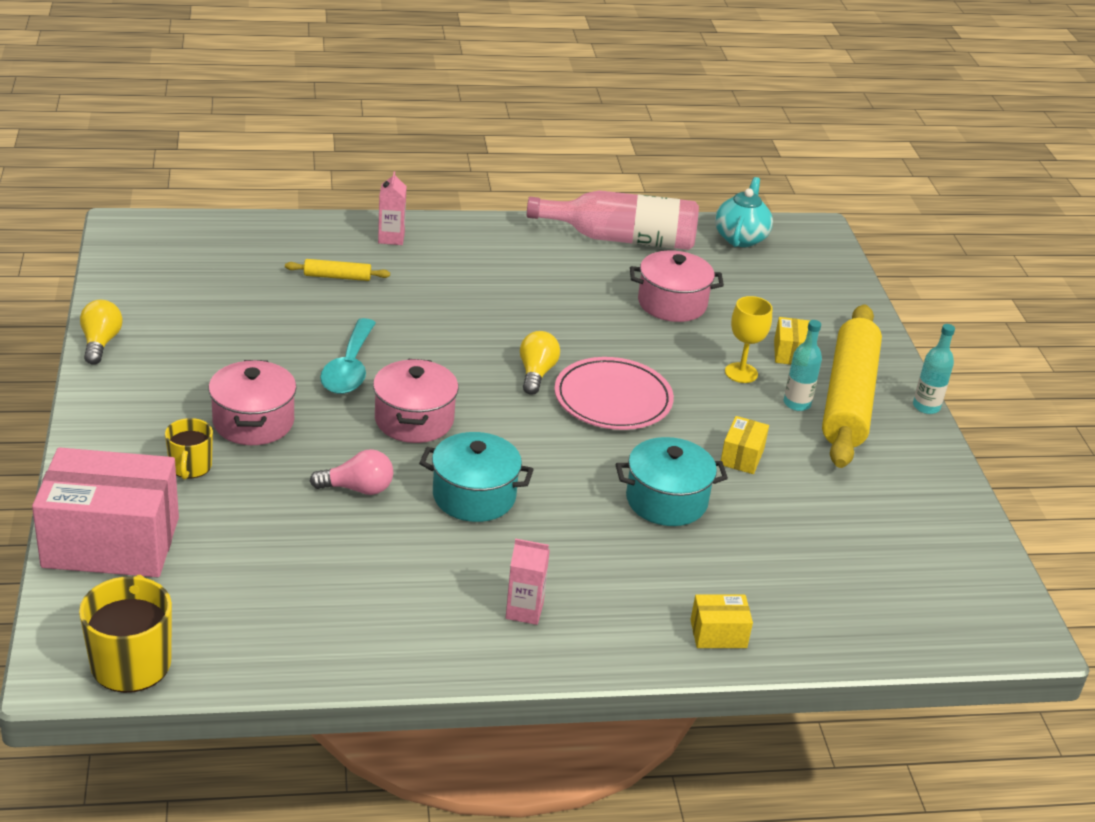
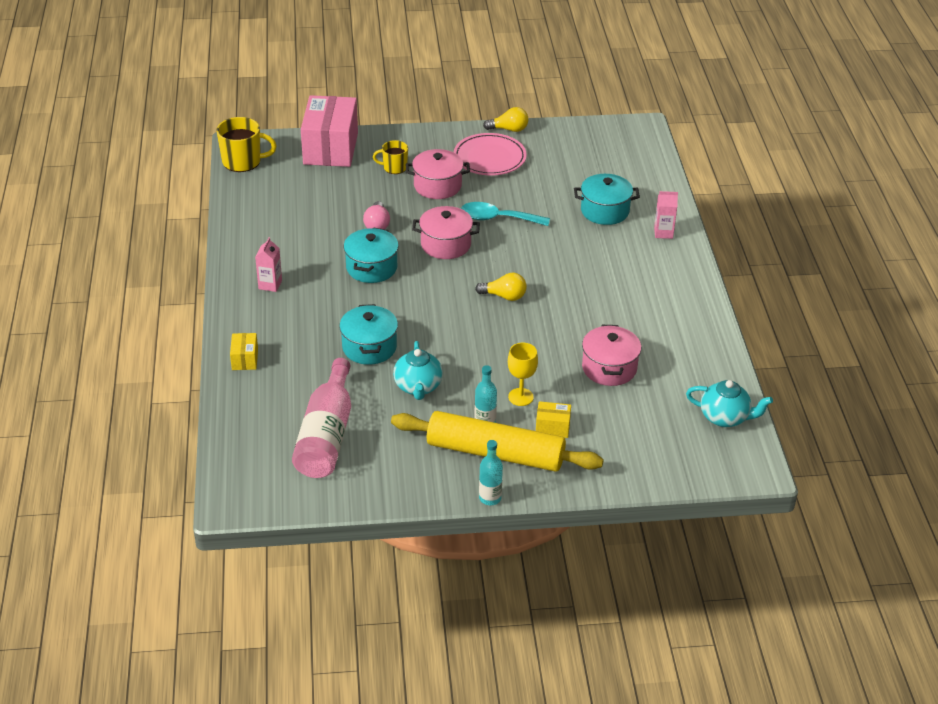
camera: 95 degrees right, 5 degrees up
yellow rolling pin [285,259,390,281] -> turquoise pot [574,174,640,225]
pink bottle [527,190,699,250] -> pink bottle moved to [292,358,351,478]
pink plate [554,357,674,430] -> pink plate moved to [454,133,527,175]
yellow box [721,416,769,474] -> turquoise teapot [393,341,443,400]

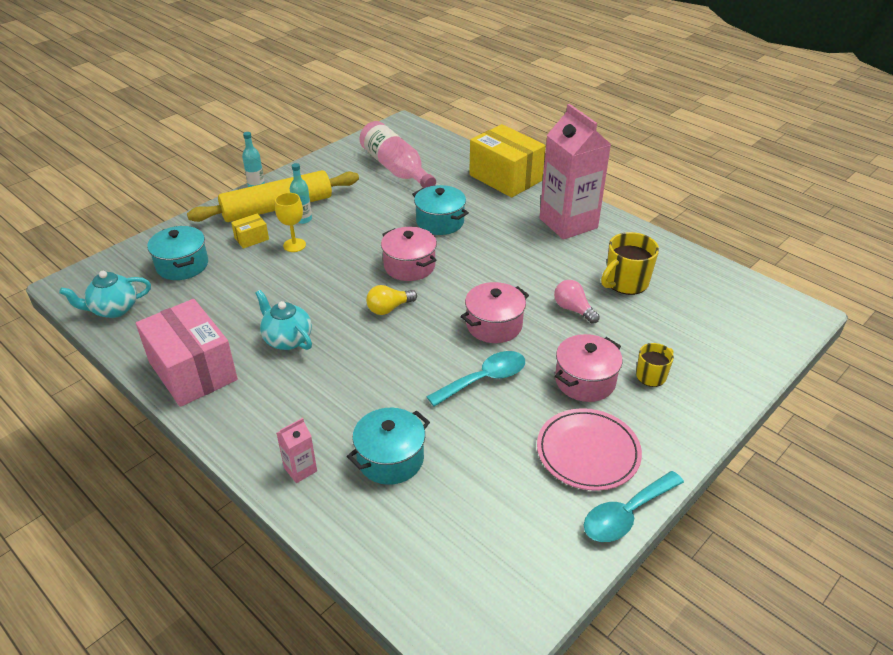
camera: 140 degrees right, 0 degrees up
yellow mug [216,117,277,172] -> yellow mug moved to [601,232,659,295]
yellow box [230,333,258,370] -> yellow box [469,124,546,198], size x2.31
pink carton [255,237,282,292] -> pink carton [539,104,611,240], size x2.43
pink box [301,95,358,167] -> pink box moved to [136,299,238,407]
turquoise pot [344,227,399,283] -> turquoise pot moved to [147,226,208,280]
turquoise teapot [393,341,443,400] -> turquoise teapot moved to [255,290,312,350]
yellow light bulb [483,107,528,132] -> turquoise spoon [584,471,684,542]
pink pot [582,325,641,386] -> pink pot moved to [381,227,437,281]

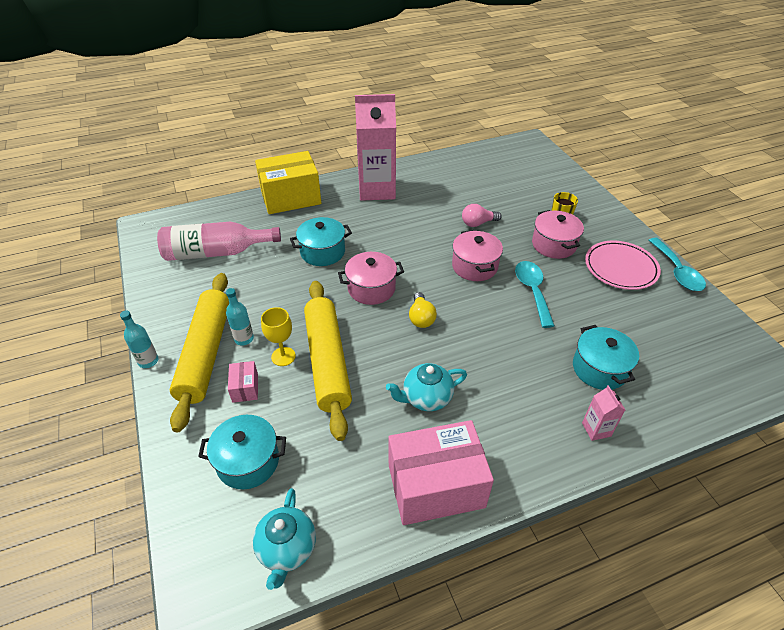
camera: 65 degrees left, 5 degrees up
yellow box [231,214,269,249] -> pink box [228,361,258,403]
yellow mug [601,232,659,295] -> none
none -> yellow rolling pin [304,281,352,441]

